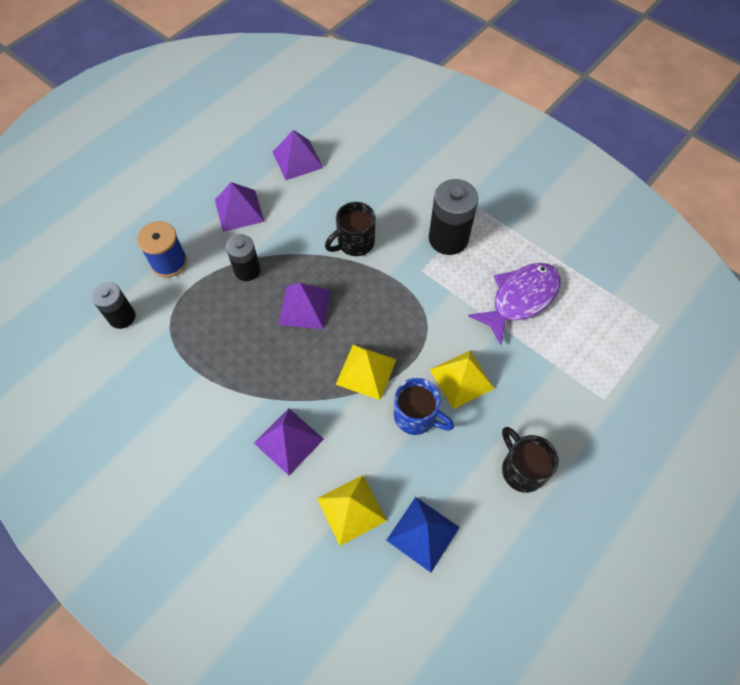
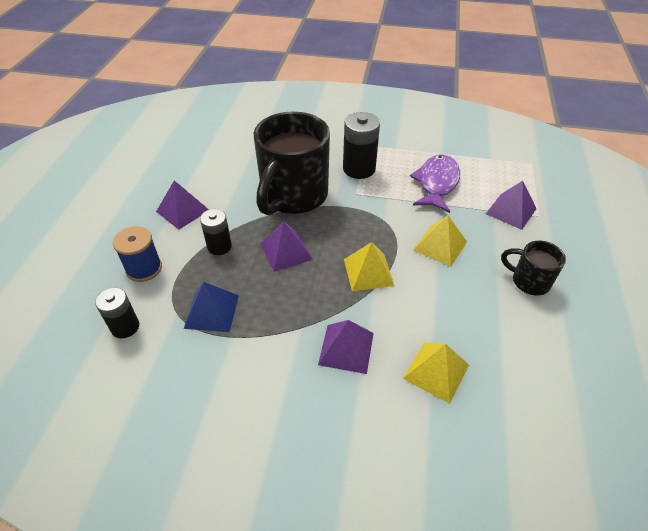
camera: 30 degrees left, 15 degrees down
purple pyramid [273,130,323,180] -> purple pyramid moved to [486,181,536,230]
black mug [325,202,376,256] -> black mug [253,112,330,215], size x2.10
blue pyramid [386,497,460,573] -> blue pyramid moved to [184,282,239,332]
blue mug [394,378,454,435] -> none

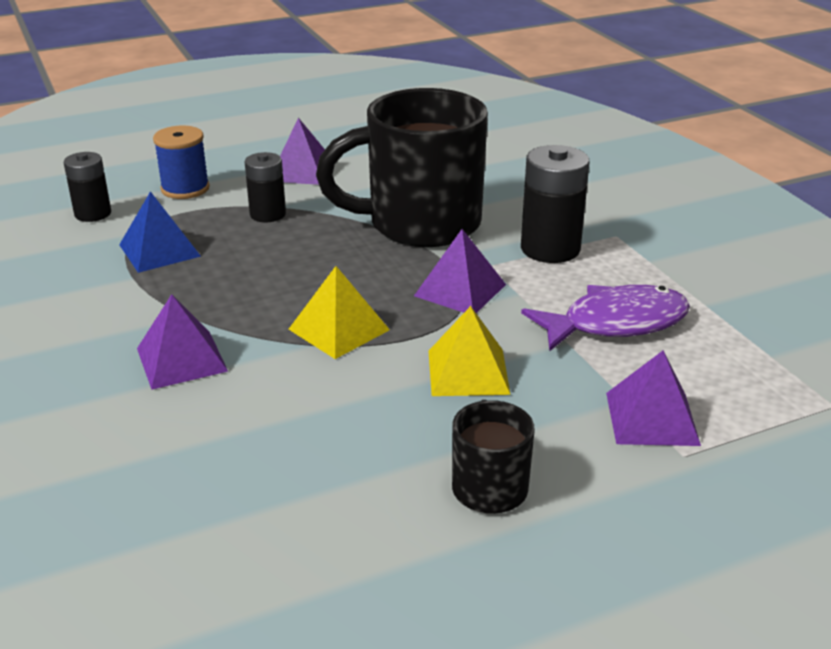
camera: 55 degrees right, 15 degrees down
purple pyramid [261,221,313,272] -> purple pyramid moved to [414,229,506,313]
yellow pyramid [403,342,469,404] -> none

